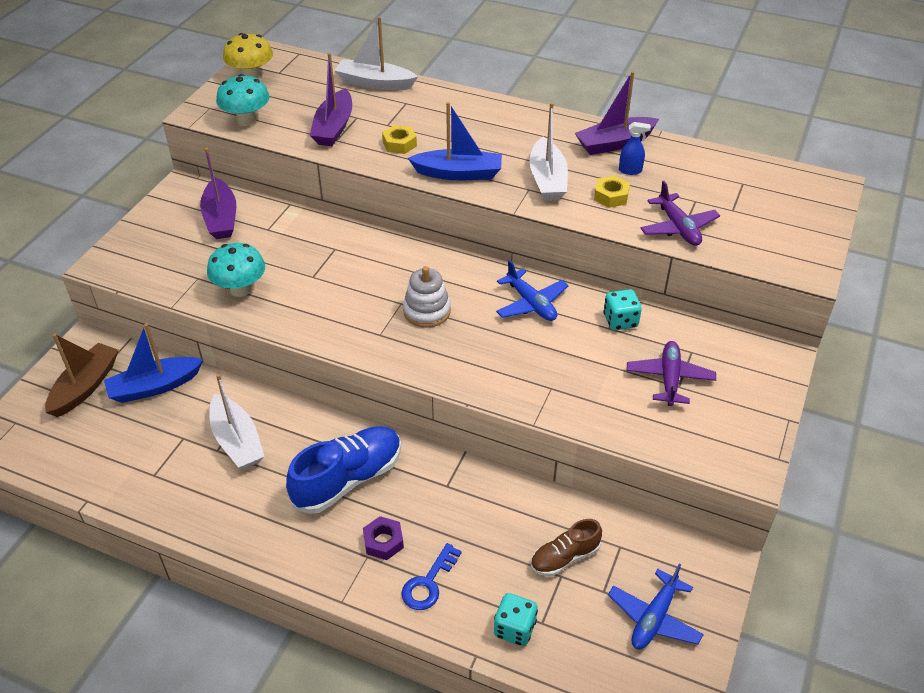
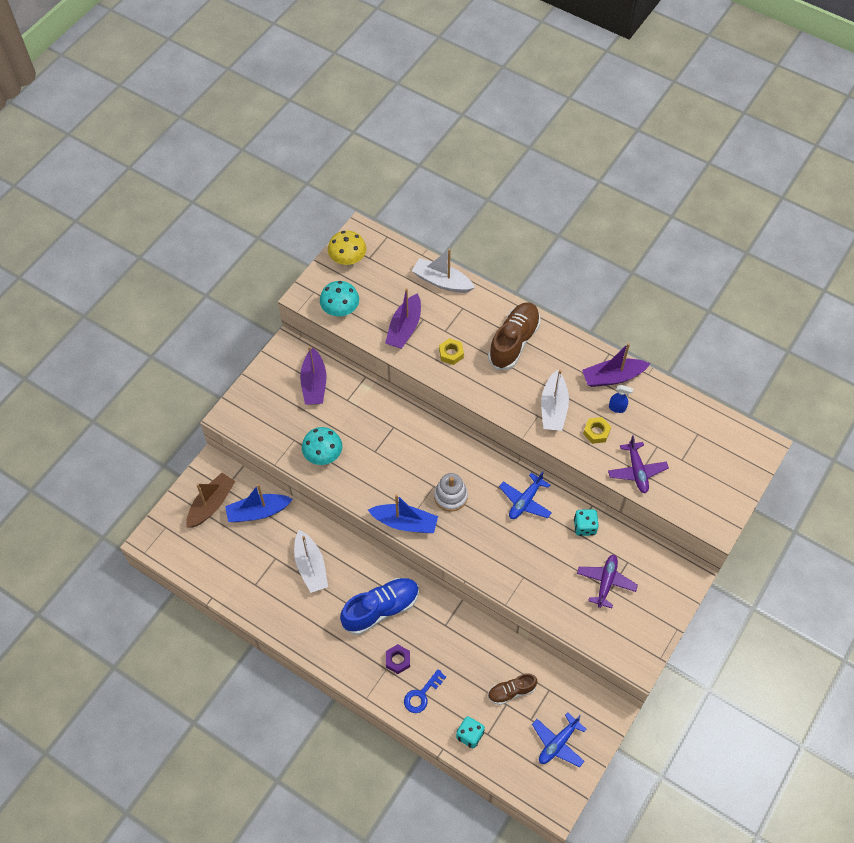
camera: 10 degrees right, 15 degrees up
blue boat [408,102,502,180] -> blue boat moved to [368,494,438,533]
blue plane [496,260,569,321] -> blue plane turned 60 degrees clockwise [499,471,552,519]
none -> brown shoe [488,302,540,370]

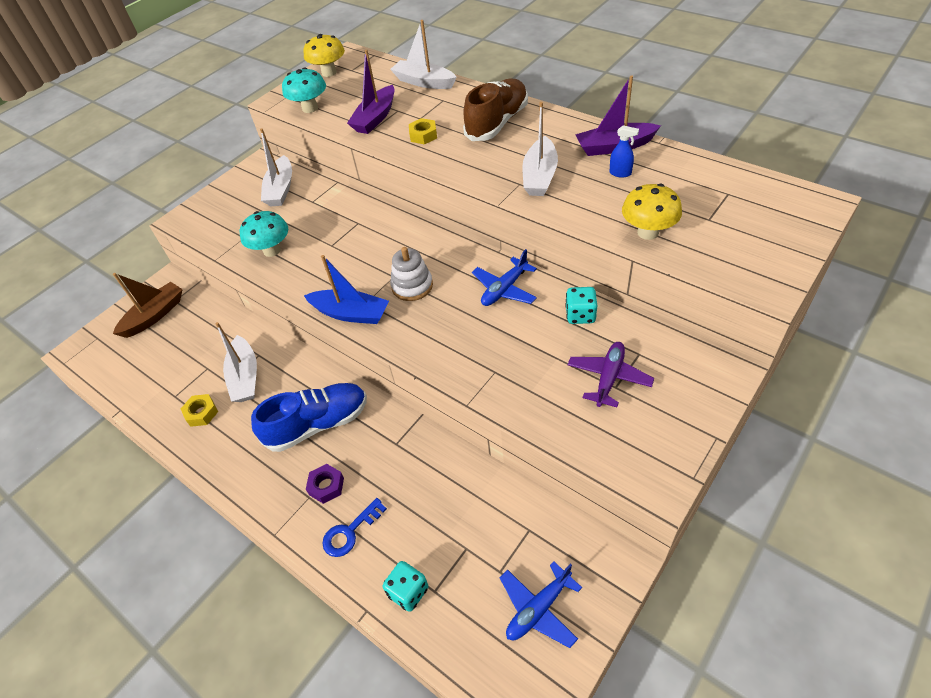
camera: 10 degrees right, 10 degrees down
blue boat [225,484,293,522] -> none
purple boat [300,346,326,405] -> white boat [260,128,292,206]
brown shoe [488,673,537,705] -> none
yellow nut [583,417,611,444] -> yellow nut moved to [181,394,218,427]
purple plane [608,435,669,494] -> yellow mushroom [622,184,682,240]

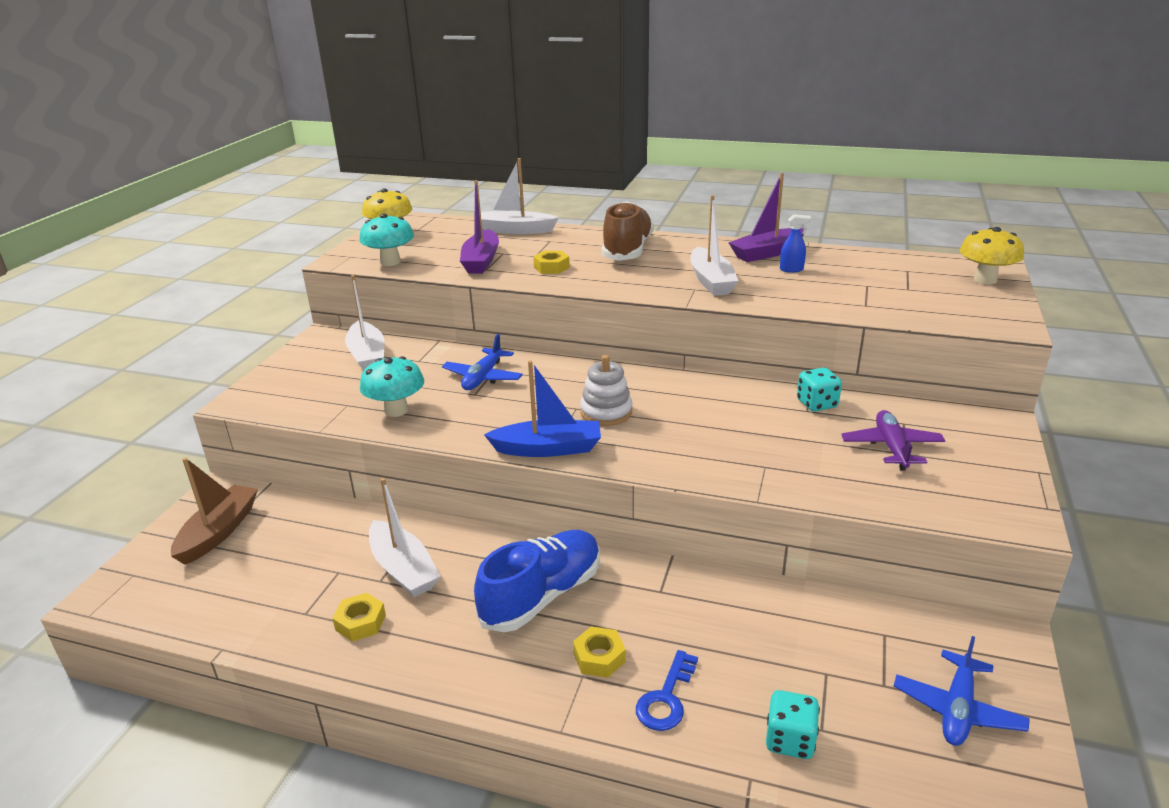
camera: 25 degrees left, 20 degrees down
purple nut [306,464,344,504] -> yellow nut [573,626,626,678]
blue plane [472,249,537,306] -> blue plane moved to [442,334,523,390]
yellow mushroom [622,184,682,240] -> yellow mushroom moved to [960,227,1024,285]

